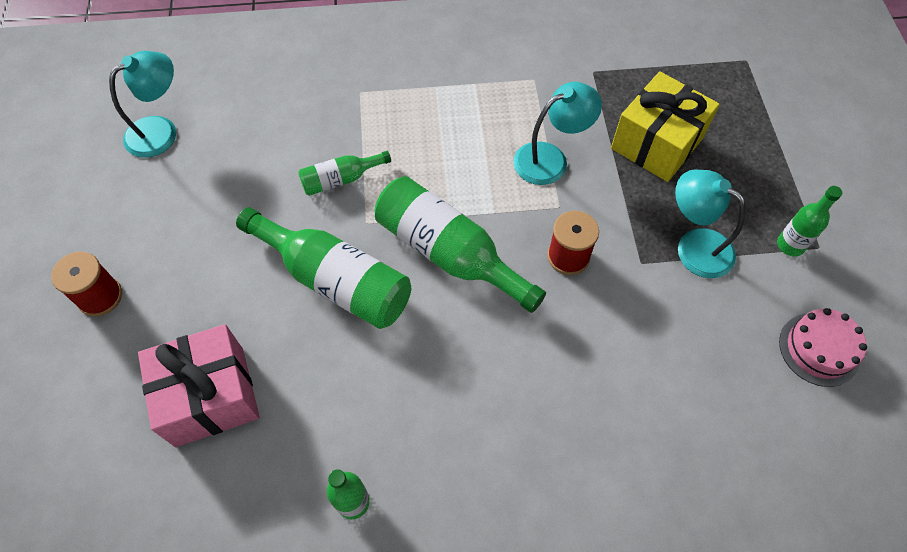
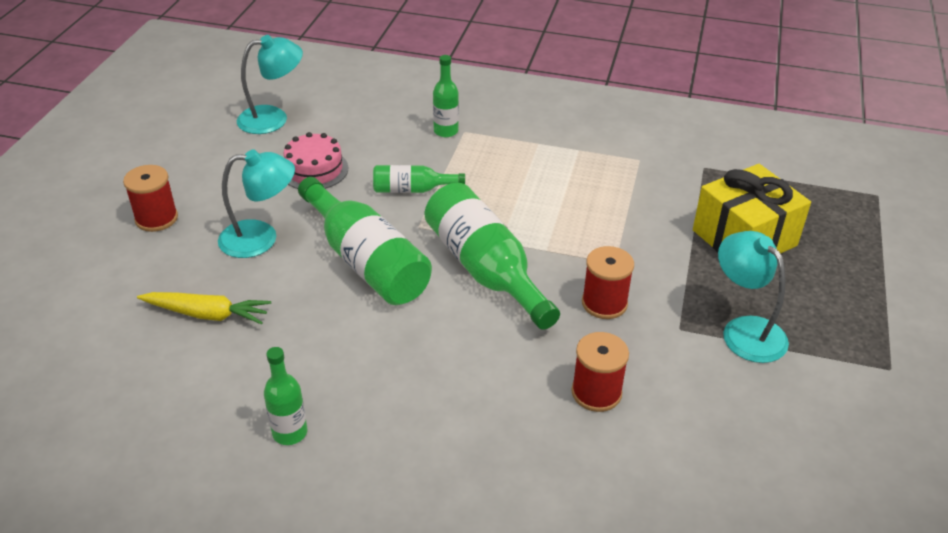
camera: 20 degrees right, 20 degrees down
pink gift [138,324,260,447] -> yellow carrot [137,292,271,325]
turquoise lamp [513,82,602,185] -> turquoise lamp moved to [218,149,295,258]
green bottle [777,186,842,256] -> green bottle moved to [433,55,459,137]
pink cake [779,308,867,387] -> pink cake moved to [283,132,348,189]
none -> red spool [572,332,629,412]

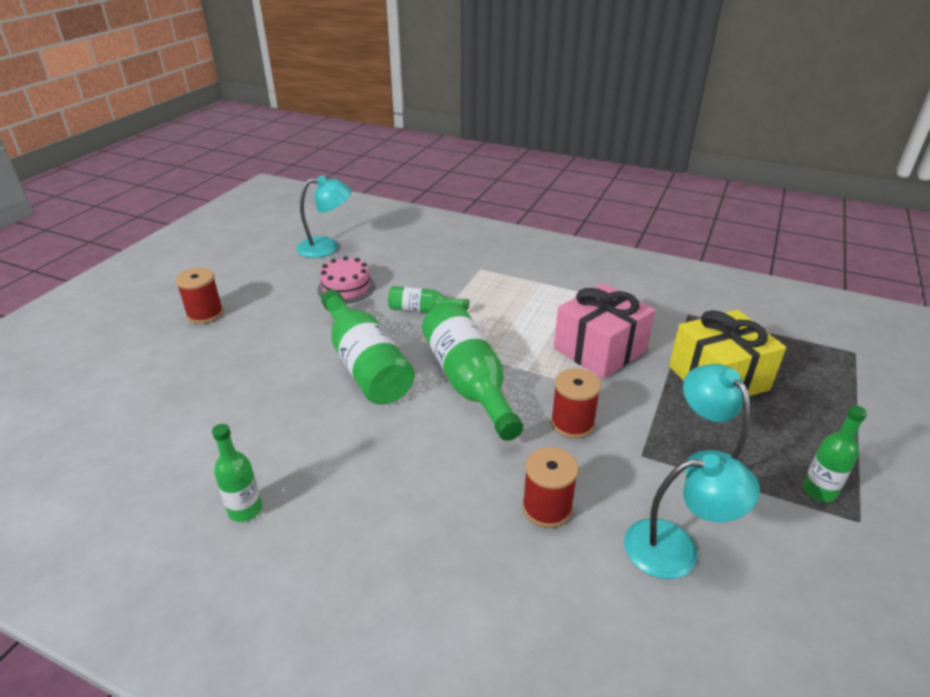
camera: 10 degrees right, 5 degrees down
yellow carrot [137,292,271,325] -> none
turquoise lamp [218,149,295,258] -> turquoise lamp moved to [624,454,760,579]
green bottle [433,55,459,137] -> green bottle moved to [803,405,867,502]
none -> pink gift [554,283,655,379]

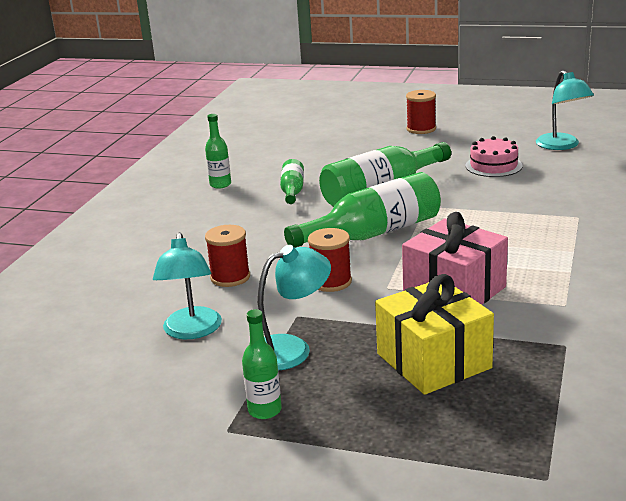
camera: 85 degrees right, 10 degrees down
green bottle [388,286,469,313] -> green bottle moved to [280,159,304,204]

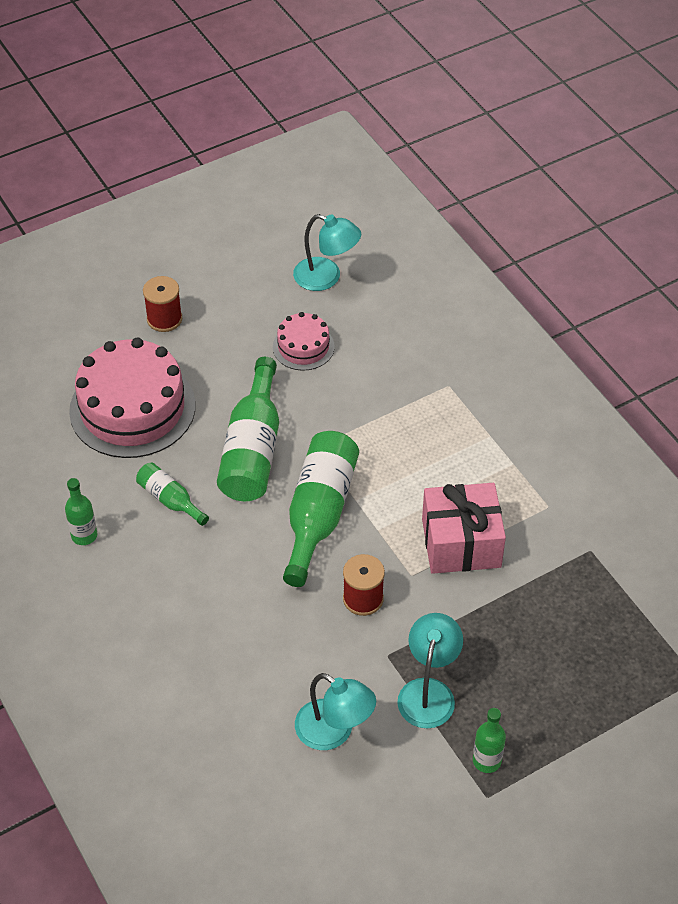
camera: 50 degrees left, 25 degrees up
red spool [205,225,250,287] -> none
yellow gift [375,274,494,395] -> none
none -> pink cake [69,338,196,458]

